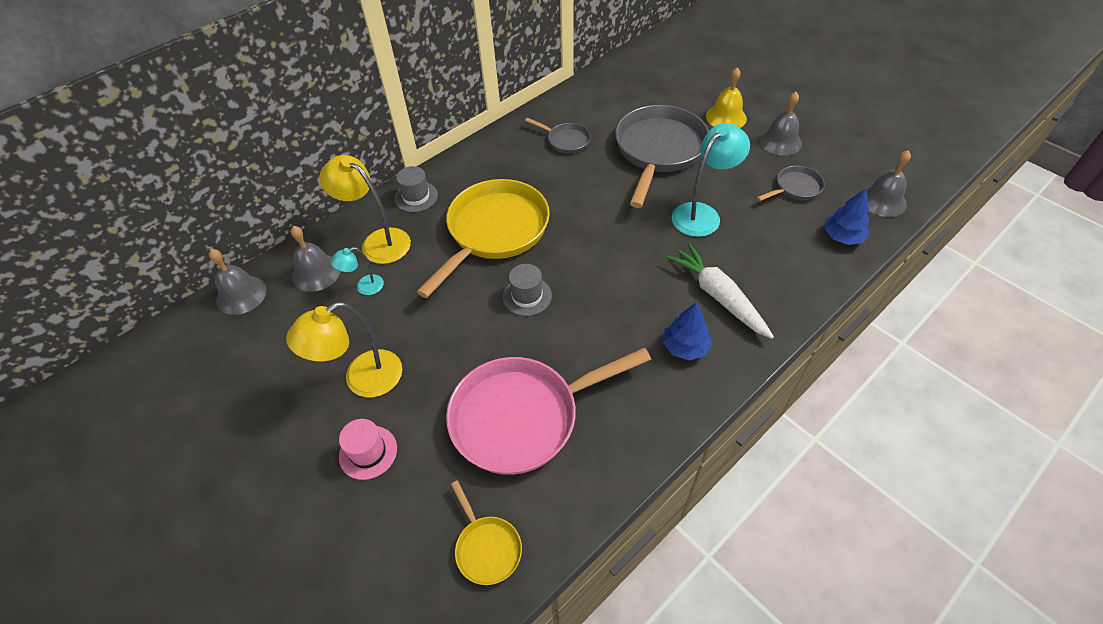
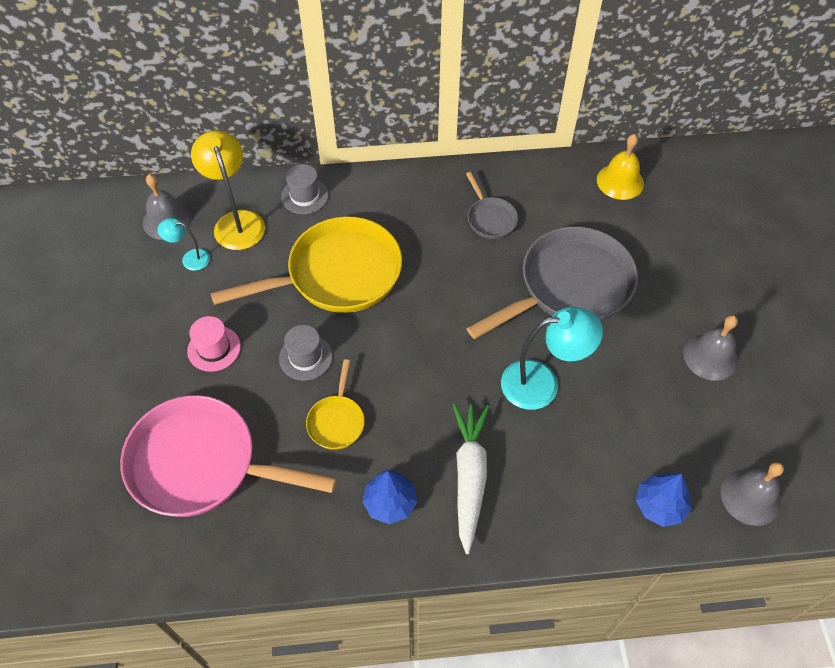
camera: 35 degrees right, 5 degrees up
grey bell [209,249,267,315] -> none
yellow lamp [286,302,402,397] -> none
pink hat [339,419,397,480] -> pink hat moved to [187,316,241,372]
yellow pan [451,481,522,585] -> yellow pan moved to [306,359,365,450]
yellow bell [706,67,747,128] -> yellow bell moved to [597,134,644,200]
grey pan [757,166,825,201] -> none

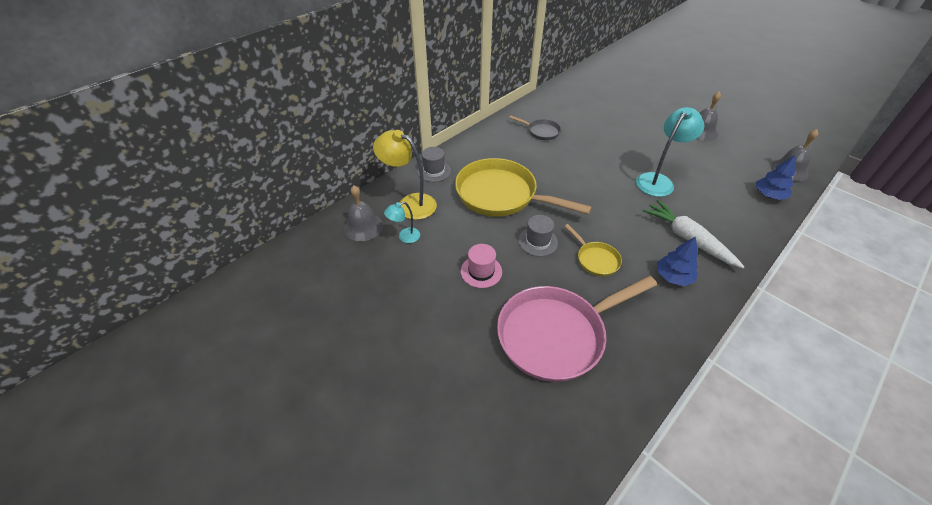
camera: 40 degrees left, 10 degrees down
yellow pan [210,216,402,313] -> yellow pan turned 90 degrees counterclockwise [455,158,592,217]
grey pan [467,226,638,339] -> none
yellow bell [597,134,644,200] -> none

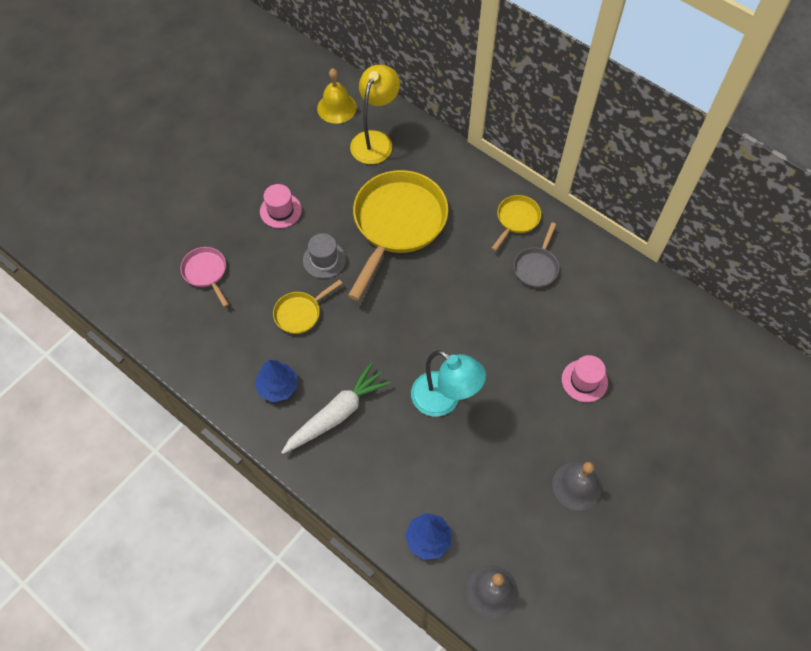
camera: 85 degrees right, 15 degrees up
grey bell [344,185,383,241] -> yellow bell [317,69,357,123]
turquoise lamp [384,202,420,243] -> none
grey hat [417,147,451,182] -> none
pink pan [497,276,657,382] -> pink pan [180,247,229,307], size x0.46
none -> yellow pan [491,195,541,251]
none -> pink hat [562,355,608,402]

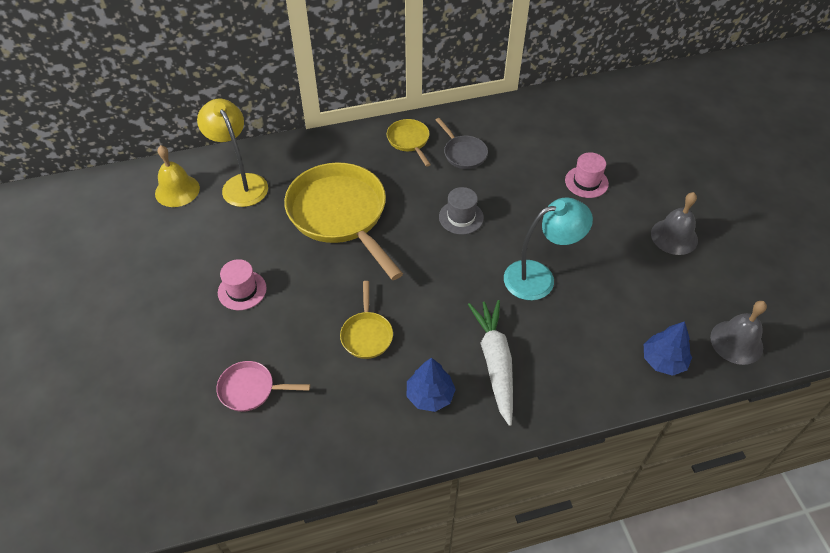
camera: 55 degrees left, 10 degrees down
grey hat [303,233,346,278] -> grey hat moved to [439,187,484,235]

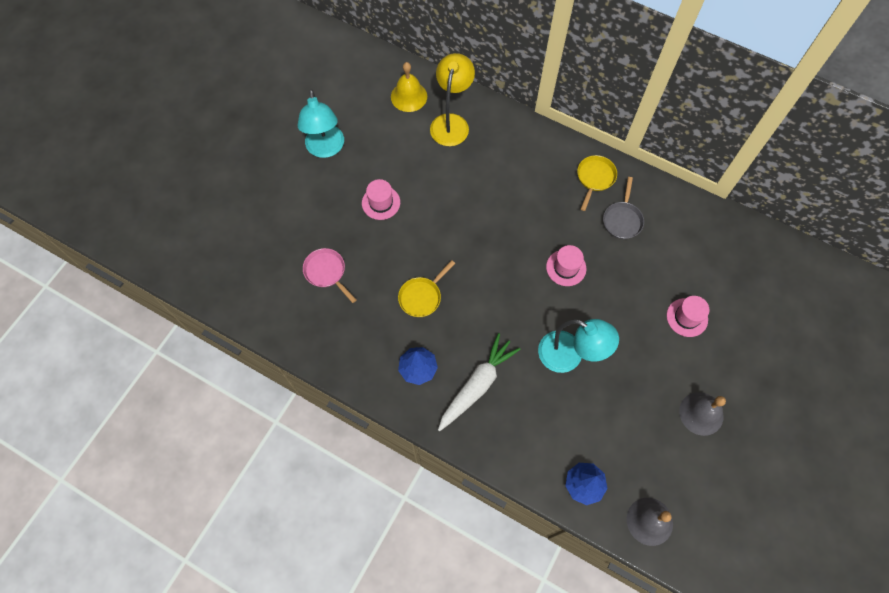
camera: 45 degrees right, 15 degrees up
yellow pan [284,162,403,280] -> none
grey hat [439,187,484,235] -> pink hat [546,245,586,286]
none -> turquoise lamp [297,89,344,158]

